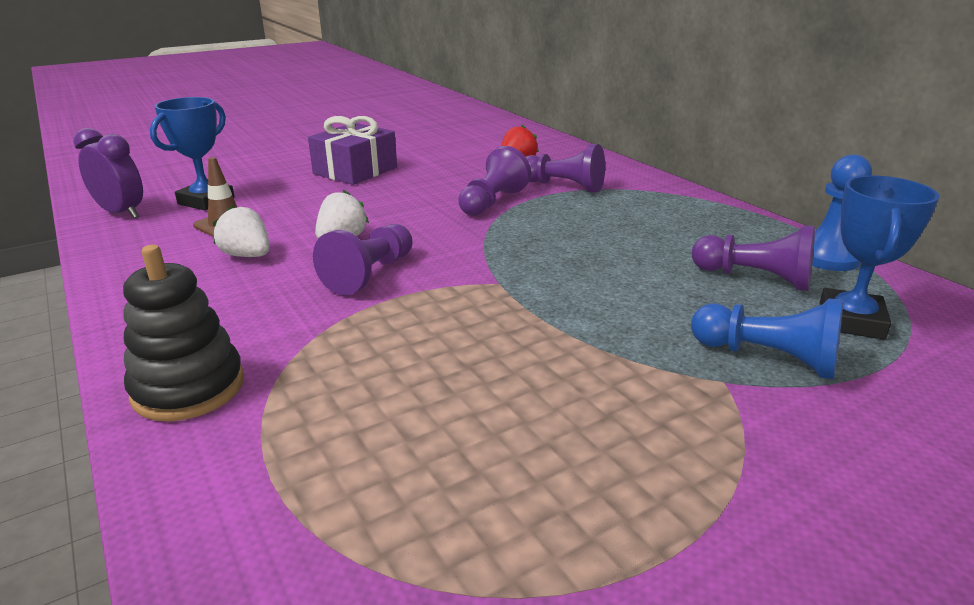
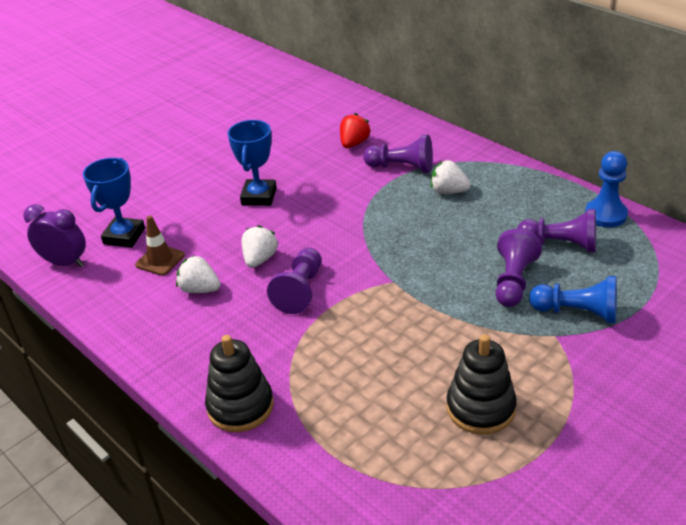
camera: 10 degrees left, 10 degrees up
purple gift [308,116,397,185] -> none
purple pawn [458,146,531,216] -> purple pawn moved to [496,229,542,307]
blue trophy [819,175,939,340] -> blue trophy moved to [228,120,277,206]
none -> white strawberry [431,160,471,194]
none -> black stacking toy [446,334,517,434]

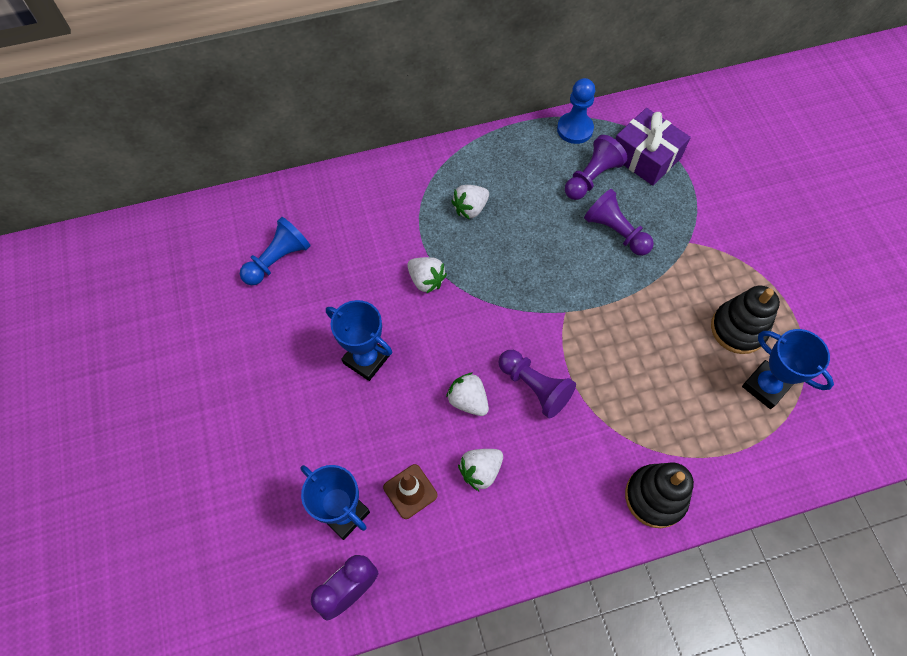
camera: 65 degrees left, 25 degrees up
red strawberry [340,113,371,148] -> none
purple pawn [363,134,433,173] -> none
blue pawn [529,276,617,323] -> blue pawn moved to [240,217,311,285]
none -> white strawberry [407,257,447,294]
none -> purple gift [615,108,691,186]
none -> blue trophy [742,329,834,409]

